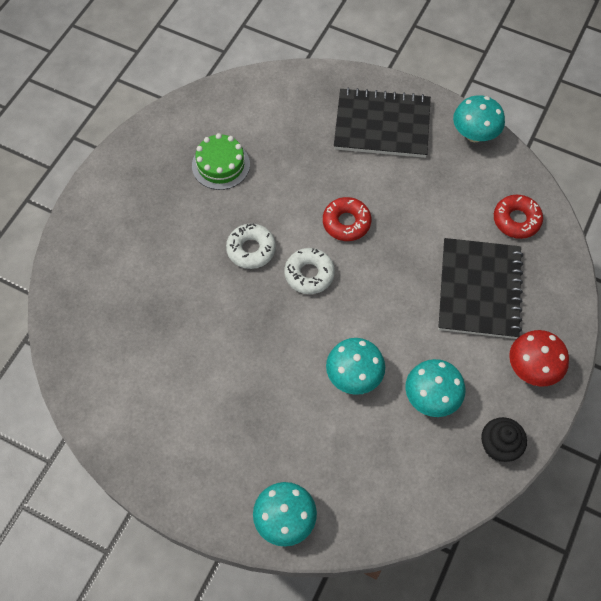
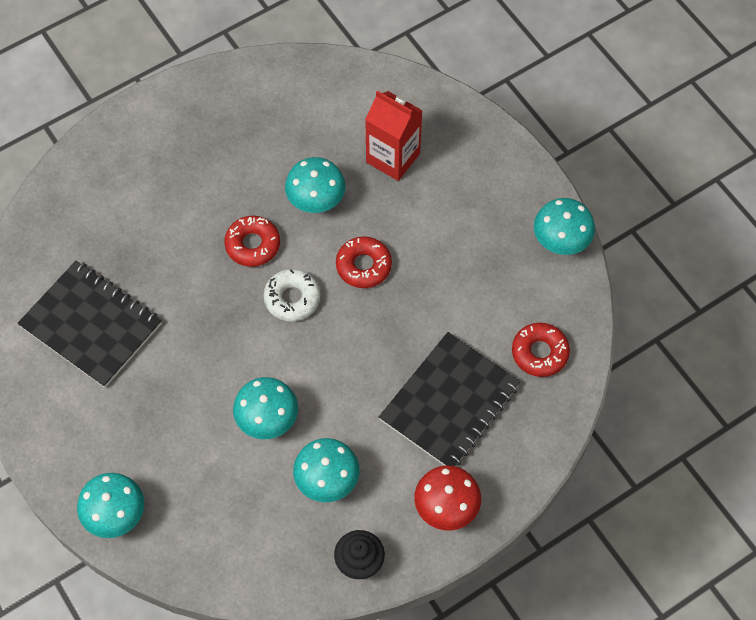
camera: 30 degrees right, 0 degrees up
green cake [192,133,250,190] -> none
white donut [226,223,276,269] -> red donut [224,216,280,267]
black notebook [334,87,431,158] -> black notebook moved to [17,260,162,388]
none -> turquoise mushroom [285,157,346,213]
none -> red carton [365,91,423,181]

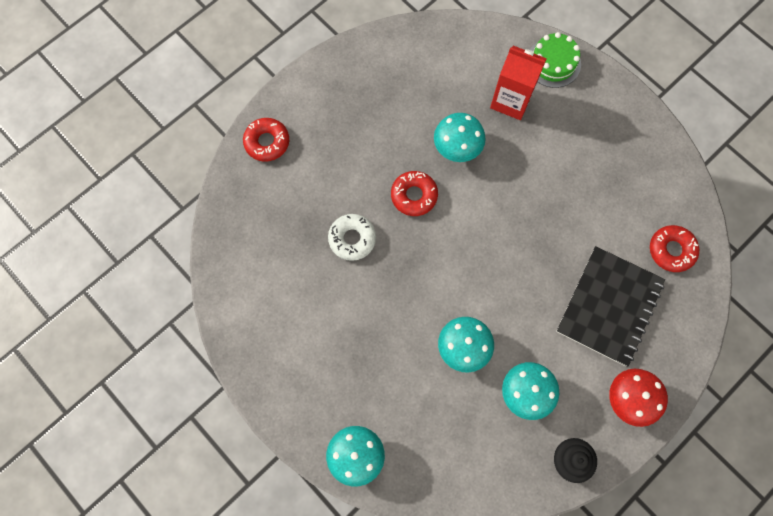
camera: 10 degrees left, 10 degrees up
black notebook [17,260,162,388] -> none
white donut [263,269,320,321] -> white donut moved to [328,214,376,261]
red donut [336,236,392,288] -> red donut moved to [243,118,289,162]
turquoise mushroom [534,198,595,255] -> none
none -> green cake [530,32,581,88]

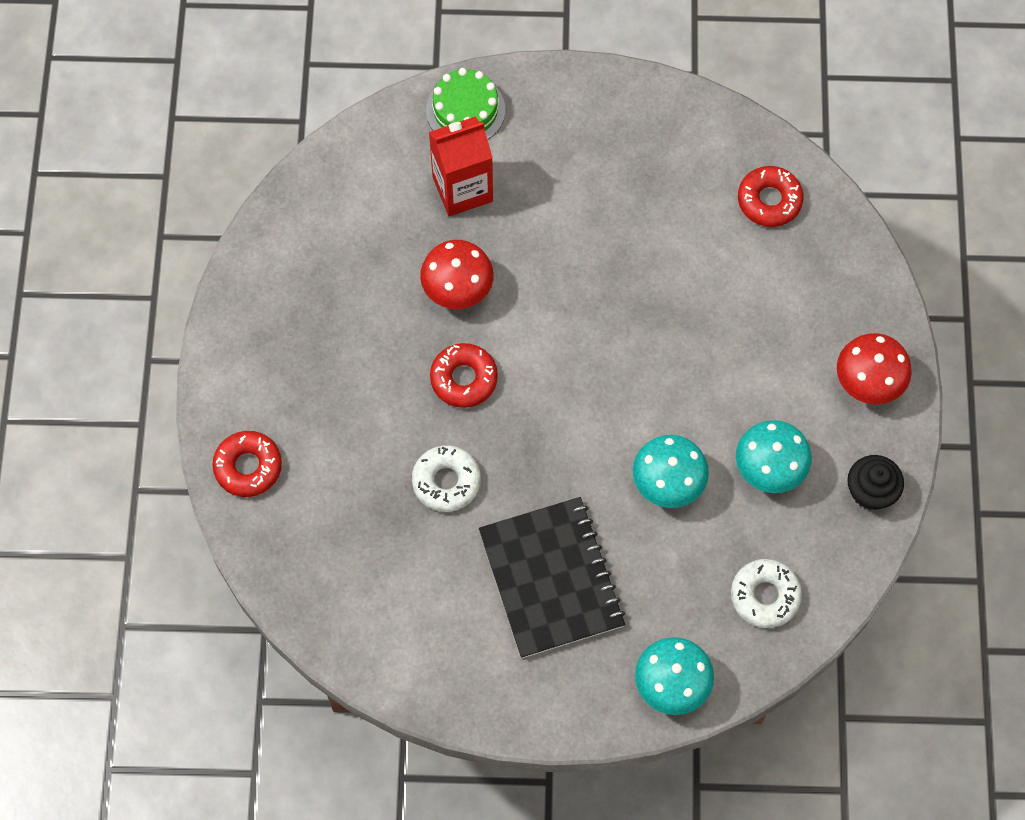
camera: 45 degrees left, 5 degrees down
turquoise mushroom [434,113,486,162] -> red mushroom [420,240,494,309]
black notebook [556,246,665,366] -> black notebook moved to [479,497,625,658]
none -> white donut [731,559,802,628]

